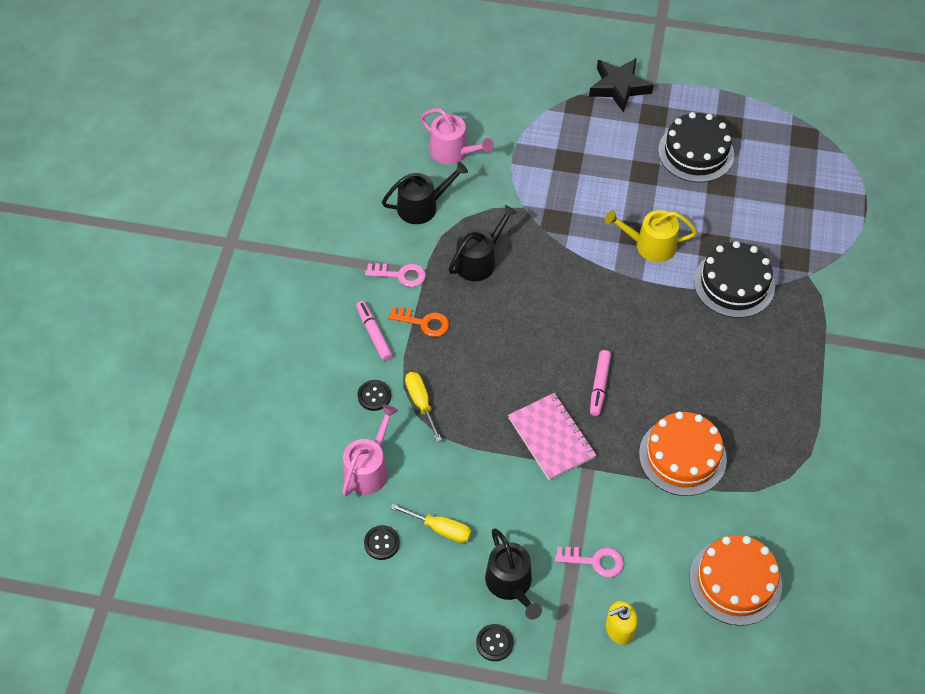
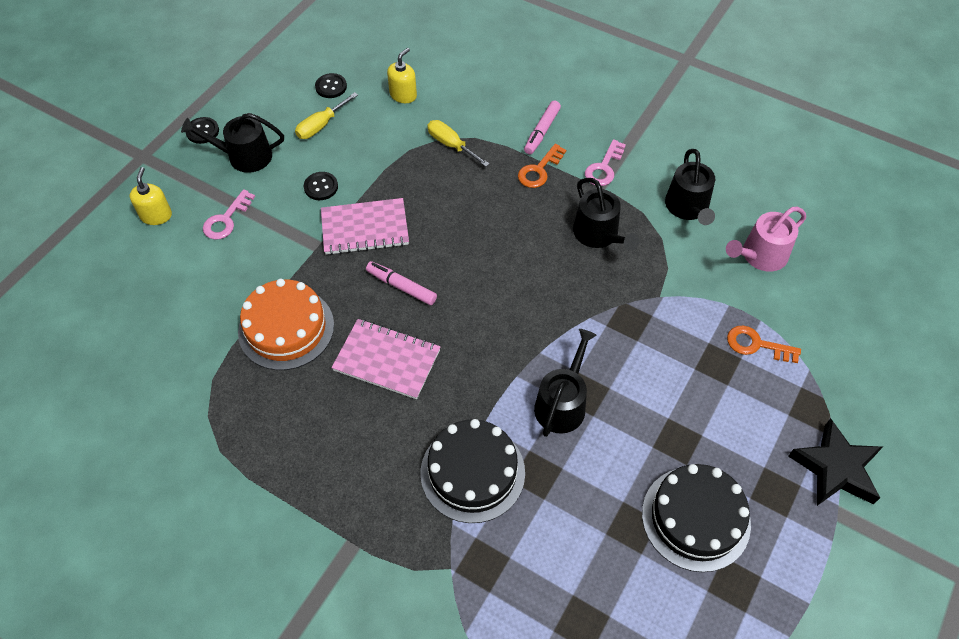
camera: 110 degrees right, 0 degrees up
pink watering can [342,405,398,496] -> yellow soap dispenser [387,48,417,103]
pink marker [356,301,393,361] -> pink marker turned 120 degrees clockwise [524,101,561,154]
black button [358,380,391,411] -> black button moved to [304,172,338,200]
yellow screwdriver [405,372,442,442] -> yellow screwdriver turned 135 degrees counterclockwise [427,120,490,167]
yellow watering can [605,210,697,262] -> black watering can [534,329,596,437]
orange cake [689,535,782,626] -> none
none -> pink notebook [332,319,441,399]
none -> orange key [727,326,801,363]

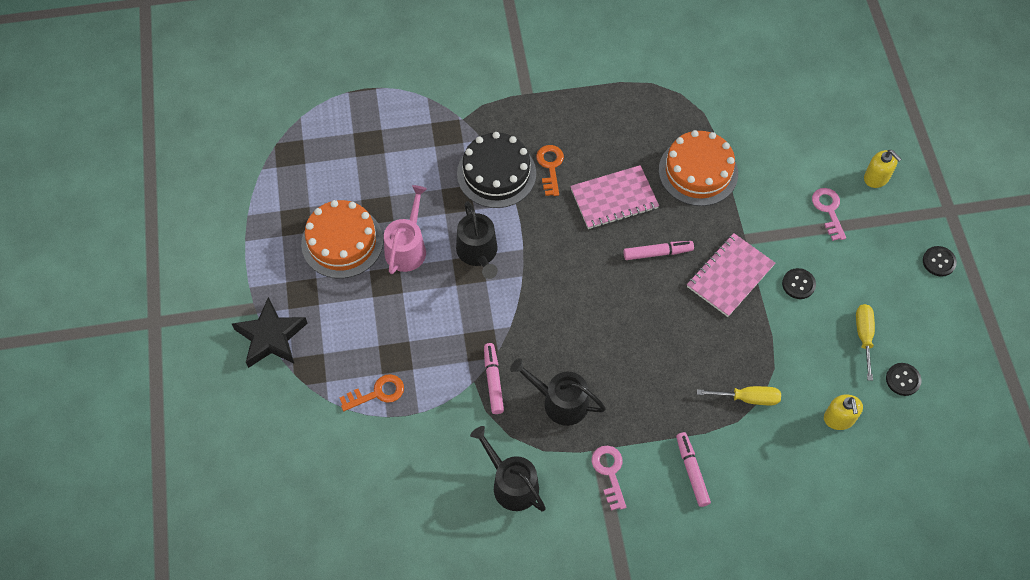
camera: 140 degrees right, 5 degrees up
black watering can [181,113,284,173] -> none
orange key [518,144,566,188] -> orange key moved to [536,145,564,196]
black cake [642,464,751,572] -> orange cake [301,200,383,278]
pink watering can [726,207,806,272] -> pink watering can moved to [384,185,427,274]
none -> pink marker [484,343,504,414]

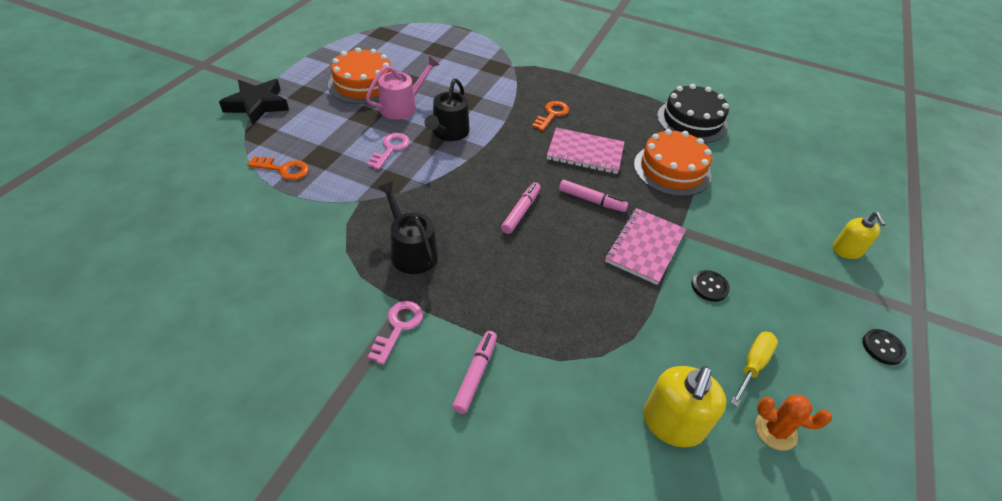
camera: 30 degrees right, 15 degrees down
black cake [457,132,536,208] -> black cake moved to [657,84,729,143]
black watering can [470,426,546,512] -> none
pink marker [484,343,504,414] -> pink marker moved to [501,182,541,234]
pink notebook [687,233,775,317] -> pink notebook turned 45 degrees counterclockwise [605,208,686,285]
yellow screwdriver [697,386,781,405] -> none
pink key [812,188,846,241] -> pink key moved to [367,133,410,170]
yellow soap dispenser [824,394,863,430] -> yellow soap dispenser [643,366,727,448], size x1.54
black button [886,363,921,396] -> orange cactus [755,395,832,451]

